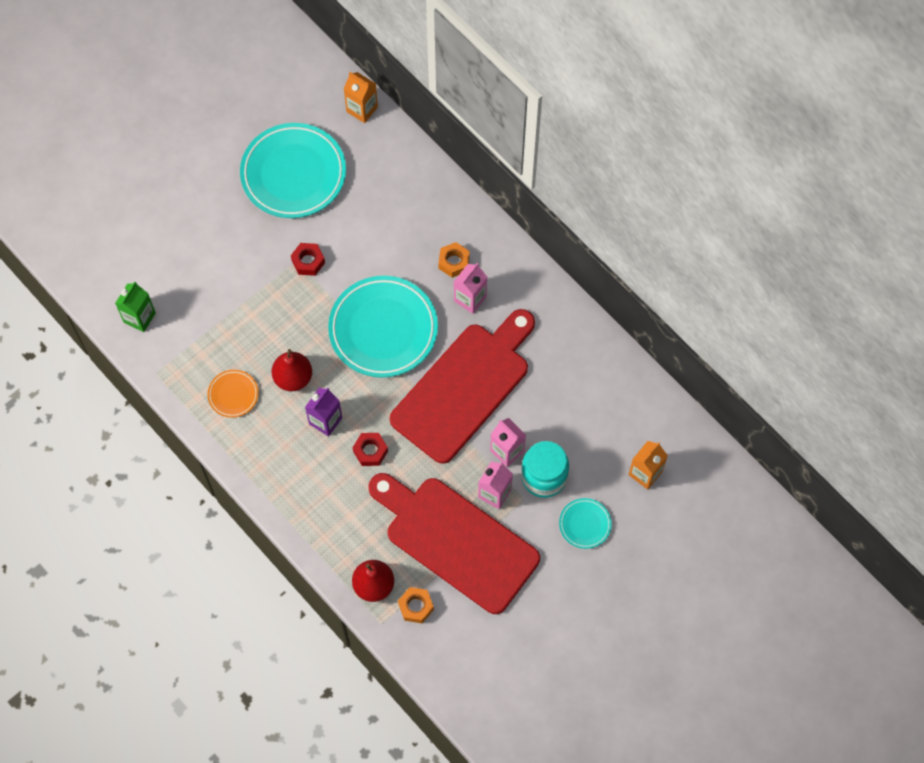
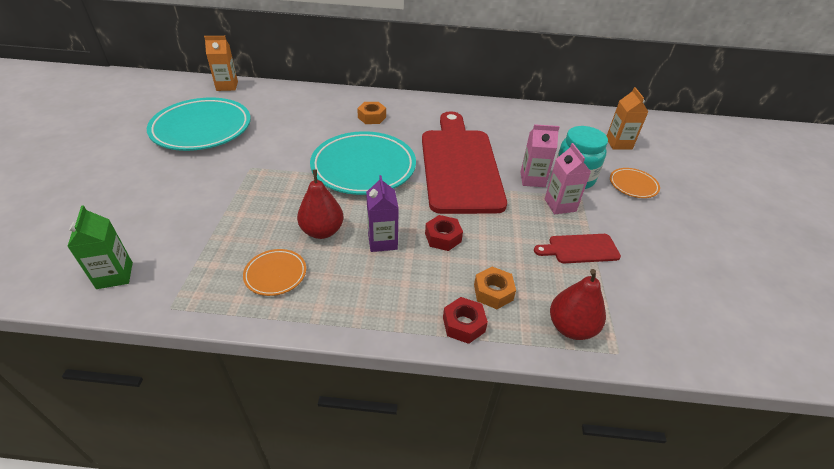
camera: 45 degrees left, 25 degrees down
red nut [291,243,325,276] -> red nut moved to [443,297,488,344]
red cutting board [368,473,540,614] -> red cutting board [534,234,621,263], size x0.42
orange nut [398,587,434,623] -> orange nut moved to [474,266,516,309]
pink carton [454,263,487,314] -> none
turquoise plate [559,498,612,549] -> orange plate [610,168,660,198]

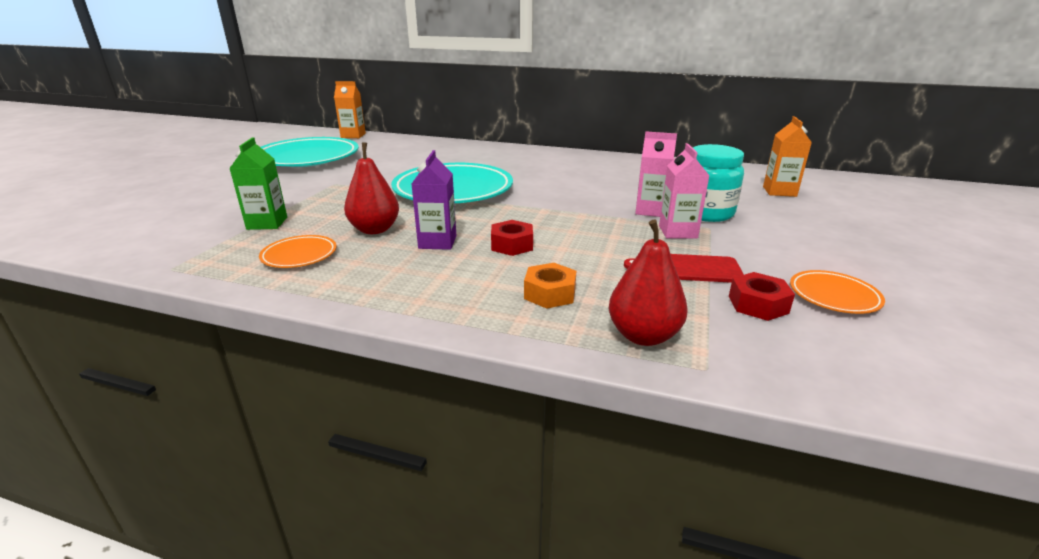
camera: 15 degrees right, 15 degrees down
green carton [67,205,133,289] -> green carton moved to [229,137,287,230]
orange nut [357,102,386,124] -> none
red cutting board [422,111,507,214] -> none
red nut [443,297,488,344] -> red nut moved to [729,272,795,321]
orange plate [610,168,660,198] -> orange plate moved to [790,270,885,314]

